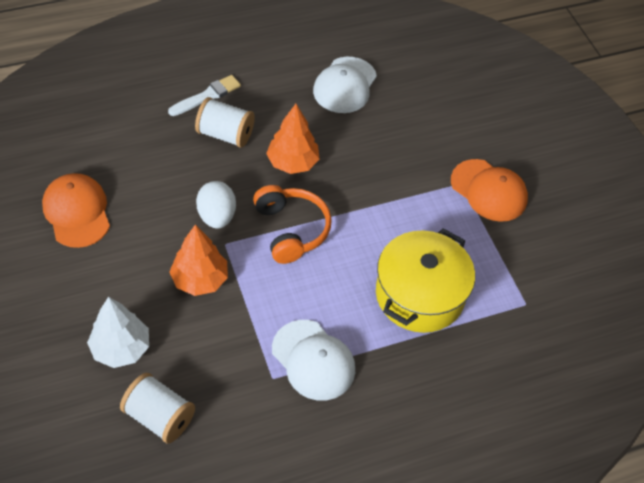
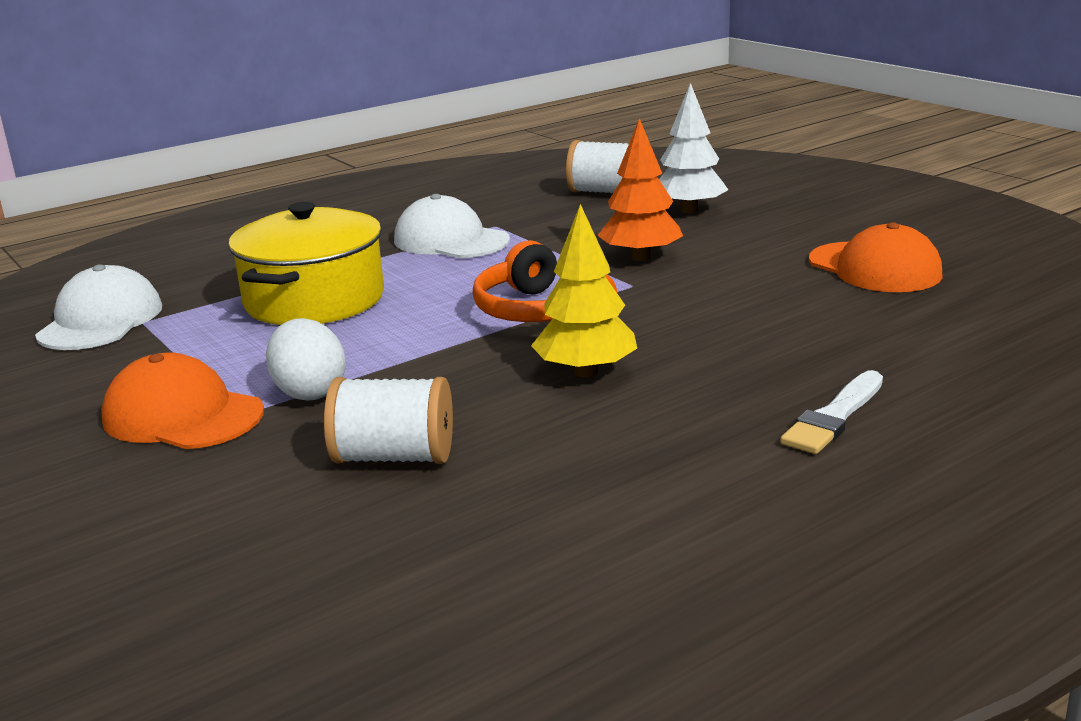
camera: 170 degrees right, 30 degrees down
white spool [195,97,255,148] -> white spool moved to [324,377,453,464]
white egg [196,181,236,229] -> white egg moved to [266,318,346,401]
orange tree [266,104,319,174] -> yellow tree [531,204,637,378]
white cap [313,57,377,113] -> white cap moved to [35,264,162,350]

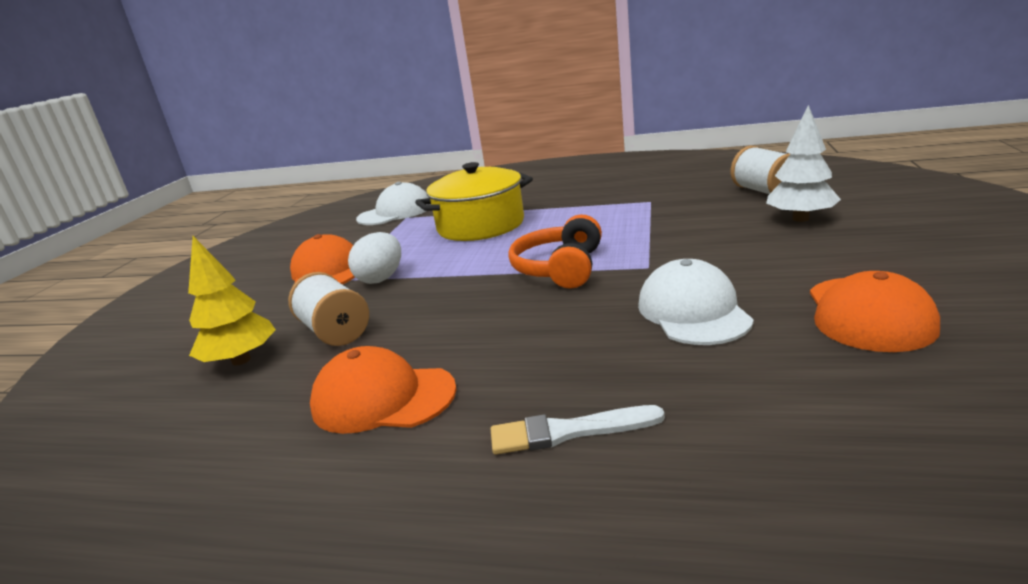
camera: 50 degrees right, 0 degrees up
white cap [394,194,510,258] -> white cap moved to [638,259,754,345]
yellow tree [531,204,637,378] -> yellow tree moved to [188,236,276,365]
orange tree [597,118,683,261] -> none
none -> orange cap [310,346,457,434]

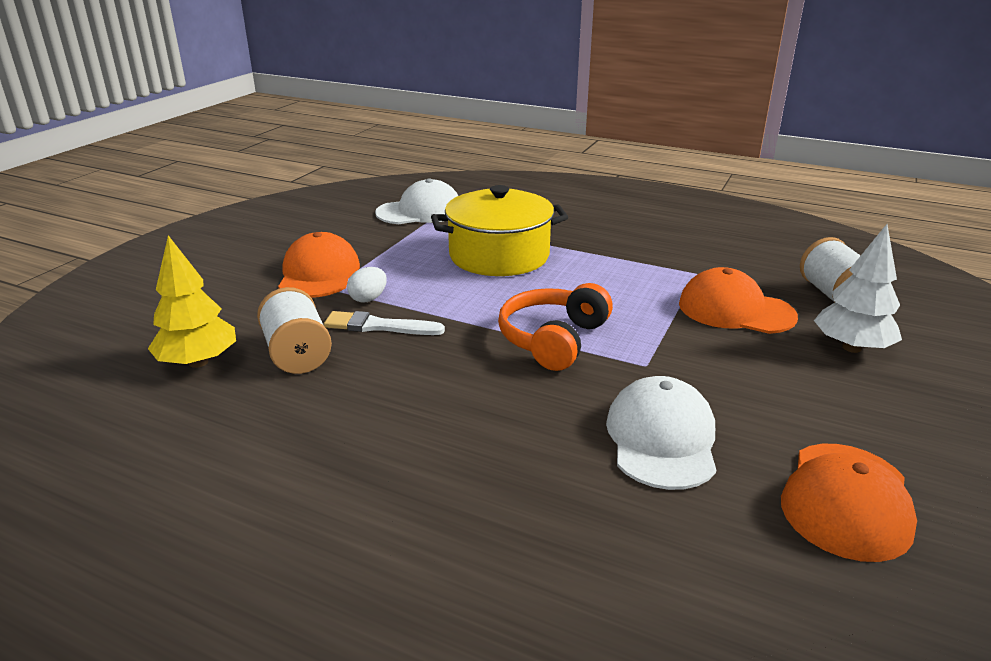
camera: 10 degrees right, 5 degrees up
orange cap [310,346,457,434] -> orange cap moved to [679,267,798,334]
white egg [348,232,401,284] -> white egg [347,267,387,302], size x0.65
white brush [491,405,665,455] -> white brush moved to [324,311,445,335]

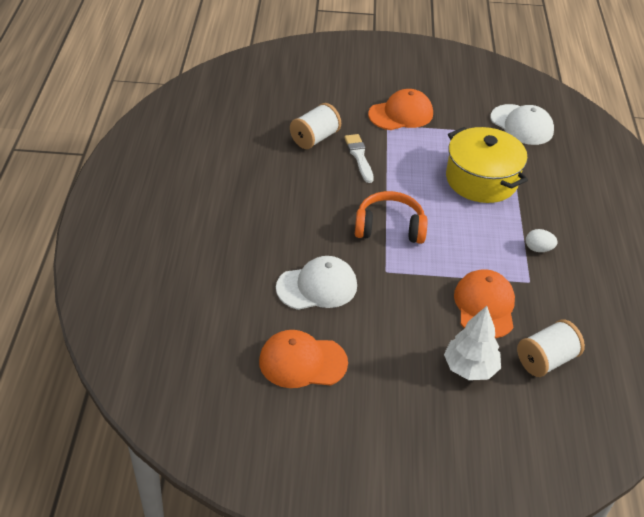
camera: 65 degrees right, 15 degrees up
yellow tree [148,235,236,368] -> none
white egg [347,267,387,302] -> white egg moved to [526,229,558,252]

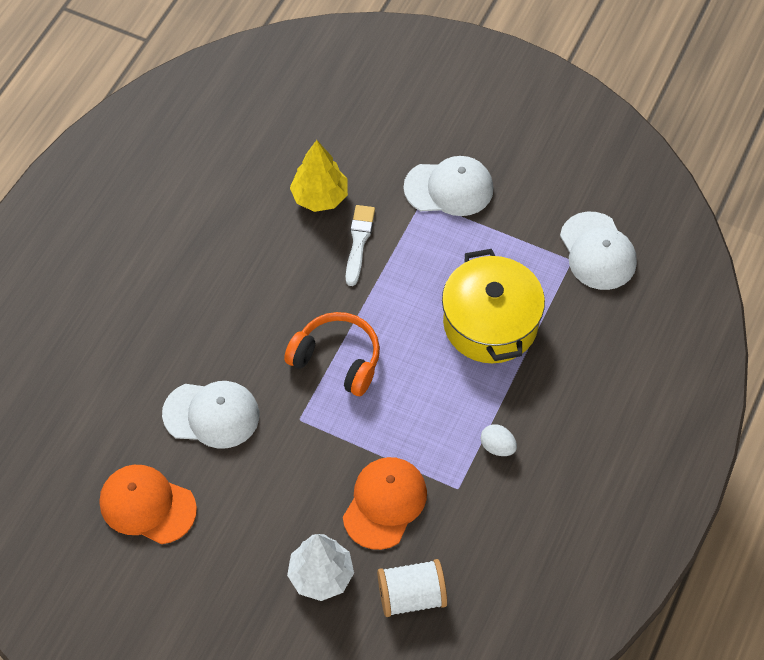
camera: 25 degrees right, 15 degrees up
white spool [290,103,341,149] -> yellow tree [290,140,348,212]
orange cap [368,89,433,130] -> white cap [403,156,494,216]

